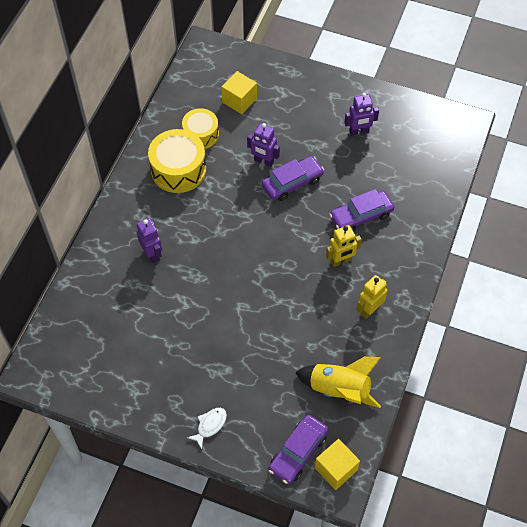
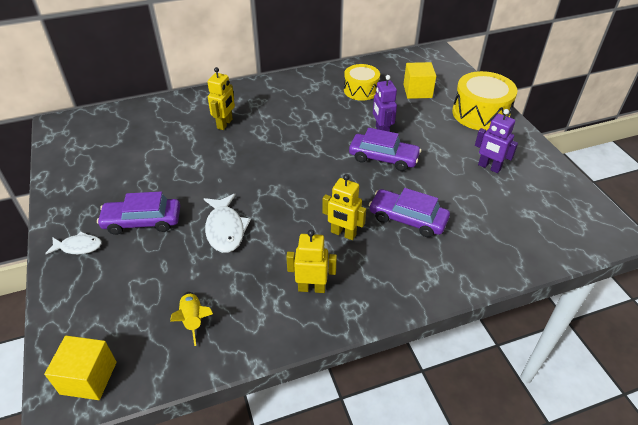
camera: 50 degrees right, 15 degrees down
purple robot [136,218,162,263] -> yellow robot [207,67,235,130]
yellow drum [148,129,206,193] -> yellow drum moved to [452,71,518,131]
purple car [269,415,328,484] -> purple car moved to [97,192,180,235]
yellow rocket [295,356,381,408] -> yellow rocket [170,292,213,346], size x0.55
none -> white fish [204,194,251,253]

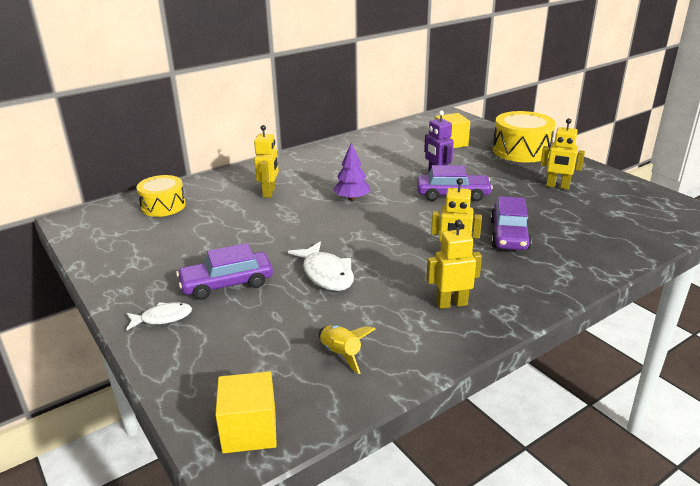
camera: 15 degrees left, 15 degrees down
yellow drum [344,64,380,101] -> yellow drum moved to [136,175,186,217]
purple car [369,188,450,237] -> purple car turned 90 degrees counterclockwise [491,196,532,250]
purple robot [475,109,518,173] -> yellow robot [540,118,585,190]
none -> purple tree [333,143,371,201]

